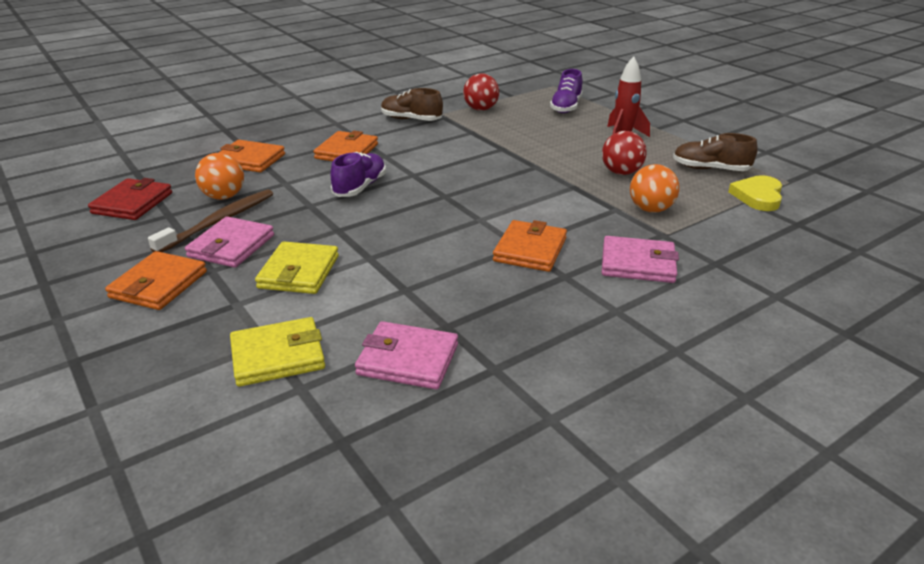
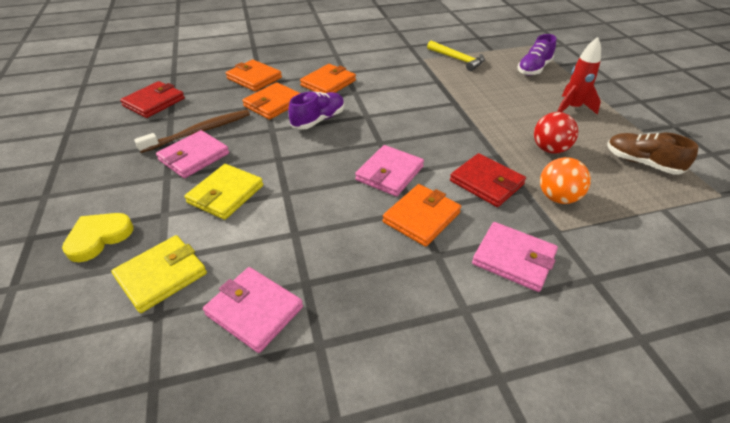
camera: 20 degrees right, 10 degrees up
orange wallet [105,251,207,310] -> orange wallet moved to [242,82,300,120]
orange ball [195,153,244,200] -> none
yellow wallet [230,317,325,387] -> yellow wallet turned 45 degrees counterclockwise [111,235,207,313]
brown shoe [381,88,443,121] -> none
red ball [463,73,499,111] -> yellow hammer [427,41,485,71]
yellow heart [728,175,782,211] -> yellow heart moved to [62,213,134,262]
none -> pink wallet [355,145,424,196]
none -> red wallet [450,153,526,207]

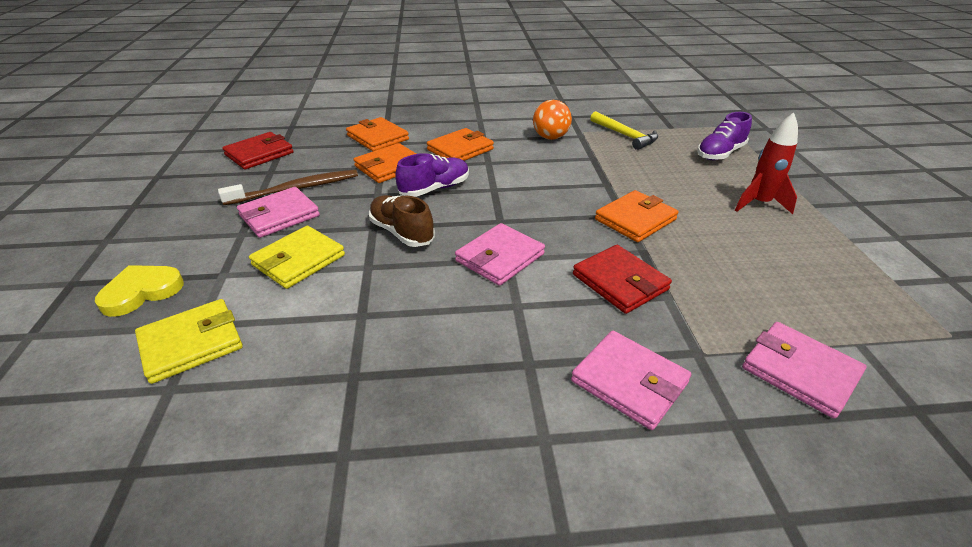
camera: 10 degrees right, 5 degrees down
pink wallet [203,267,303,353] -> pink wallet moved to [742,322,866,419]
orange wallet [383,184,461,247] -> orange wallet moved to [595,190,678,242]
red ball [534,112,578,154] -> none
orange ball [540,157,591,204] -> orange ball moved to [533,100,572,140]
brown shoe [607,133,698,175] -> brown shoe moved to [369,195,435,247]

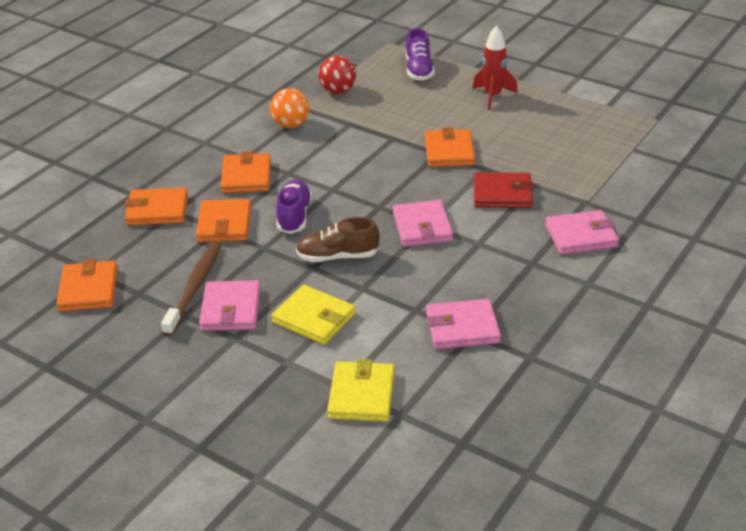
camera: 50 degrees left, 0 degrees up
yellow heart [95,265,184,317] -> none
red wallet [222,132,293,169] -> orange wallet [56,259,118,312]
yellow wallet [249,226,345,289] -> yellow wallet turned 45 degrees counterclockwise [271,285,356,345]
yellow hammer [590,111,658,150] -> red ball [318,56,356,94]
pink wallet [742,322,866,419] -> pink wallet moved to [426,299,501,349]

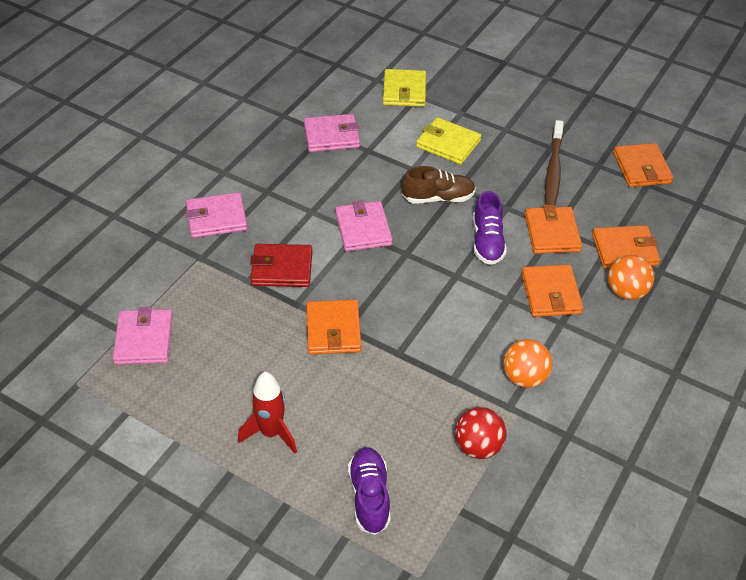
camera: 175 degrees right, 10 degrees up
pink wallet [199,280,260,331] -> pink wallet moved to [113,307,173,365]
none -> orange ball [608,255,654,300]

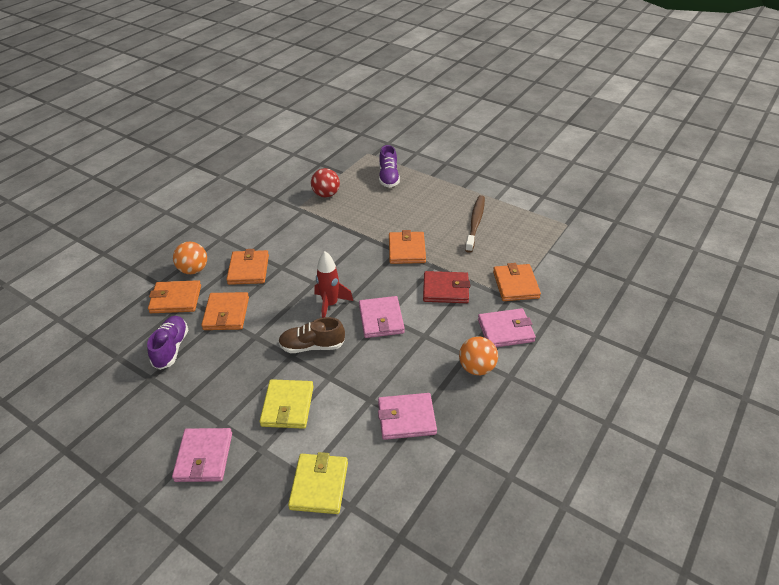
camera: 175 degrees left, 5 degrees down
pink wallet [113,307,173,365] -> pink wallet moved to [172,428,232,482]
red rocket [238,372,297,453] -> red rocket moved to [314,251,353,318]
yellow wallet [416,117,481,165] -> yellow wallet turned 60 degrees clockwise [259,379,314,429]
purple shoe [473,191,507,265] -> purple shoe moved to [147,316,188,370]
orange ball [503,339,552,388] -> orange ball moved to [459,337,498,375]
brown toothbrush [545,120,564,205] -> brown toothbrush moved to [465,195,485,253]
orange wallet [613,143,674,187] -> orange wallet moved to [493,263,541,301]

